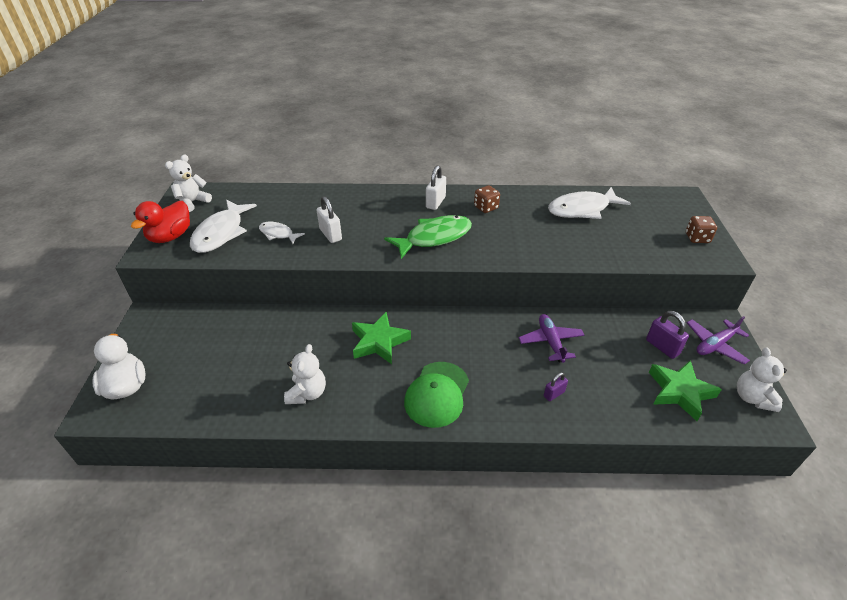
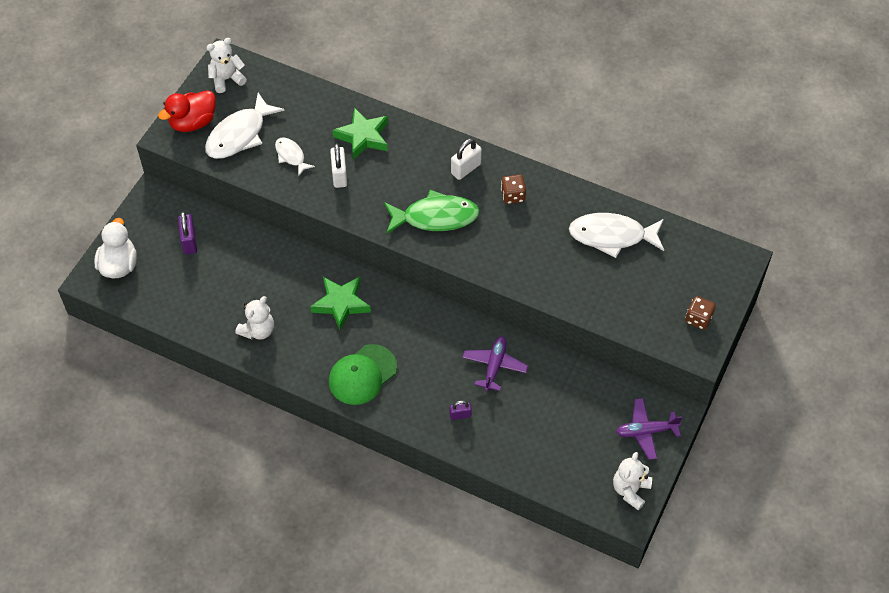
camera: 25 degrees right, 15 degrees up
purple padlock [646,311,689,359] -> purple padlock moved to [178,211,197,254]
green star [649,360,722,421] -> green star moved to [333,108,388,160]

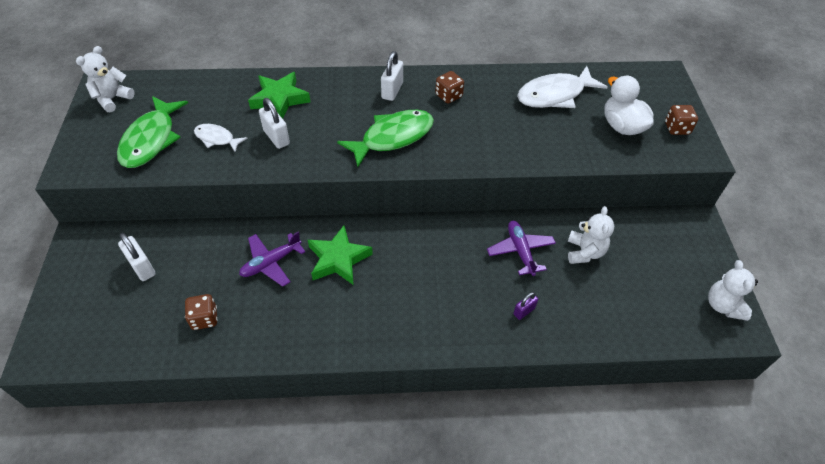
camera: 30 degrees left, 5 degrees down
white duck [94,218,137,278] -> white duck moved to [605,76,654,135]
red duck [158,90,216,132] -> none
purple padlock [178,211,197,254] -> white padlock [118,233,156,281]
white fish [205,93,285,159] -> green fish [117,96,188,168]
white teddy bear [235,296,274,340] -> white teddy bear moved to [568,206,614,264]
green cap [329,344,397,405] -> none
purple plane [616,398,683,460] -> purple plane moved to [239,231,305,287]
none -> brown dice [185,294,218,330]

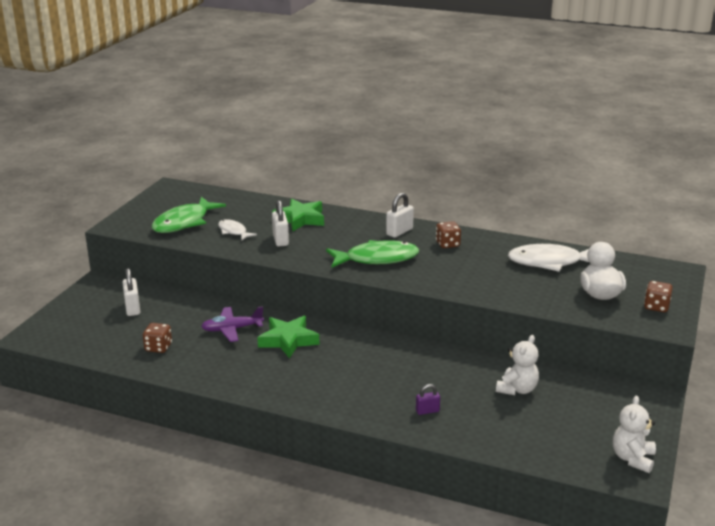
camera: 25 degrees right, 25 degrees down
white teddy bear [76,46,135,112] -> none
purple plane [487,221,556,276] -> none

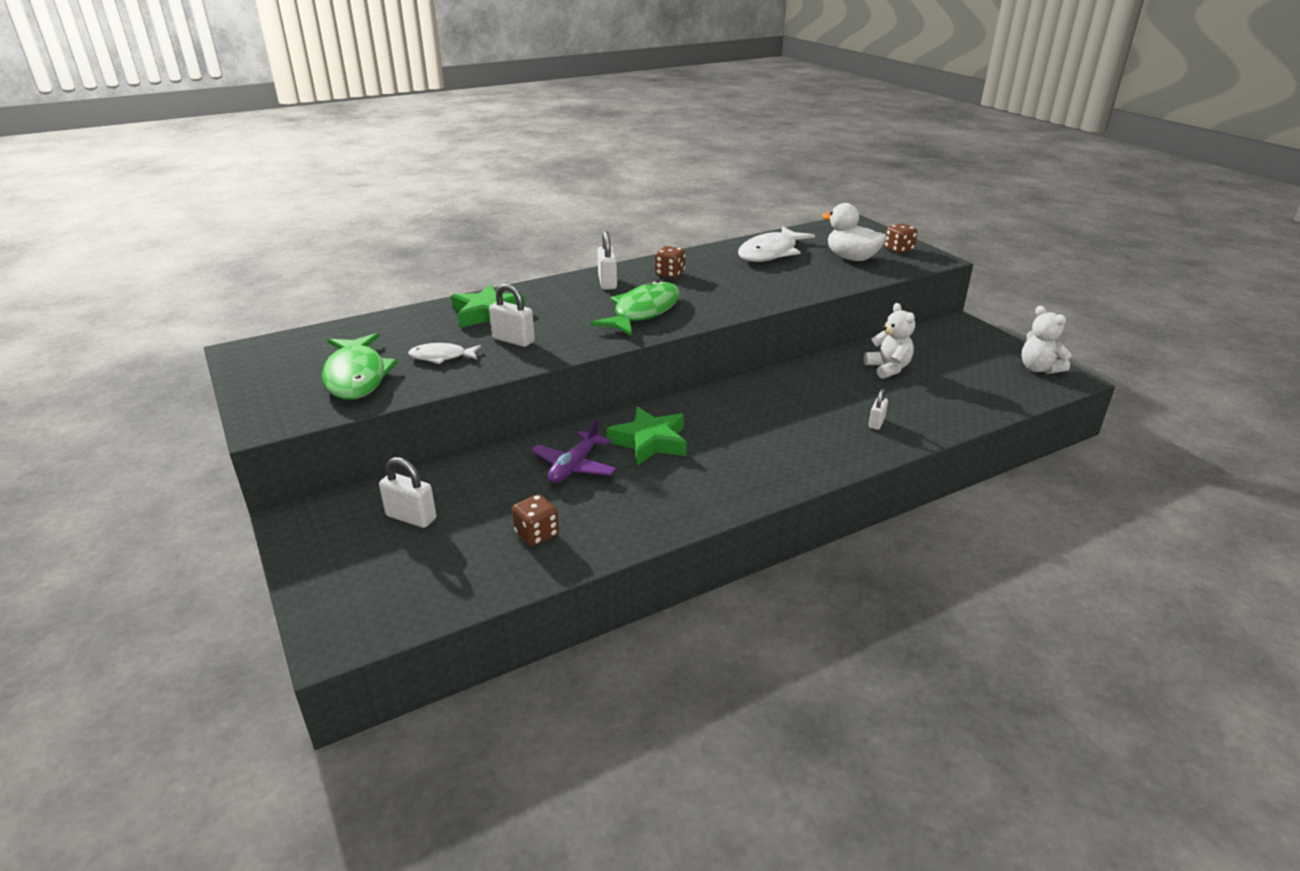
camera: 50 degrees left, 5 degrees up
purple padlock [416,384,440,415] -> white padlock [869,389,888,430]

